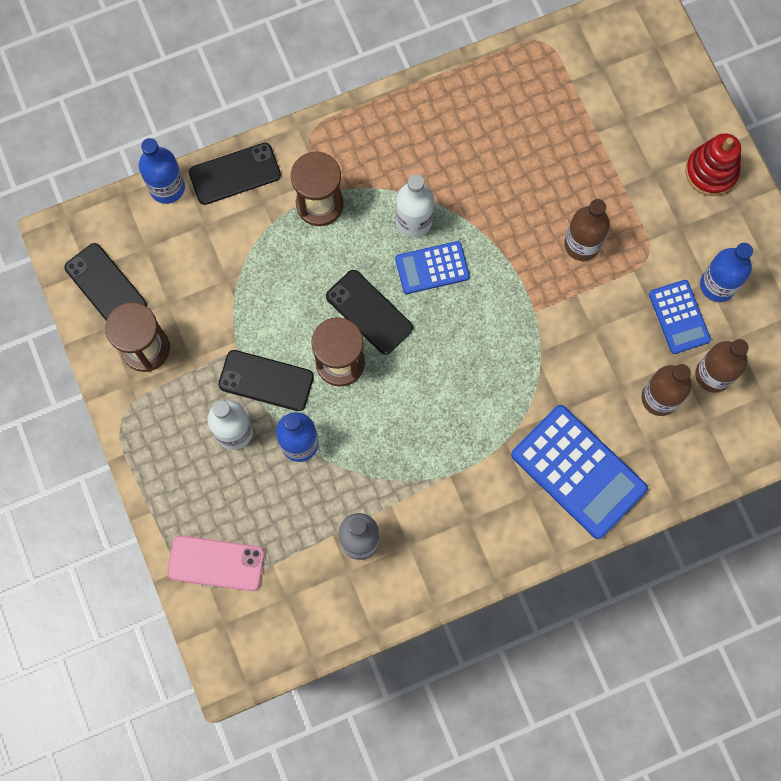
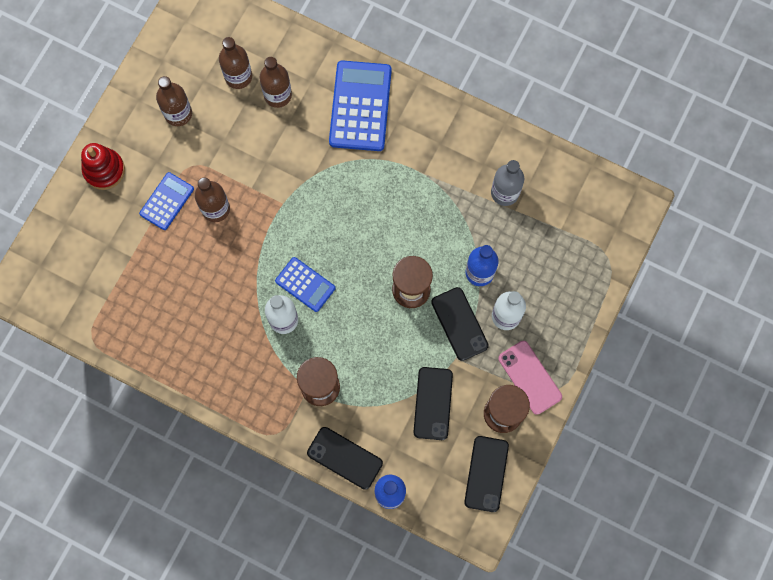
camera: 130 degrees left, 0 degrees up
pink phone [167,536,265,591] -> pink phone moved to [498,341,562,415]
black phone [326,270,413,355] -> black phone moved to [413,367,453,440]
blue calculator [649,280,711,354] -> blue calculator moved to [139,172,194,230]
blue bottle [700,243,753,302] -> brown bottle [156,76,192,126]

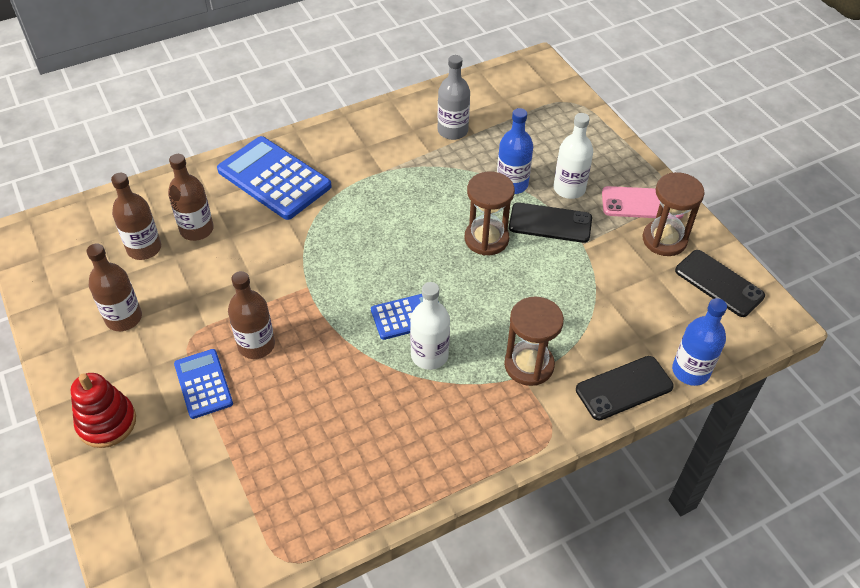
camera: 55 degrees left, 25 degrees down
black phone [413,367,453,440] -> none

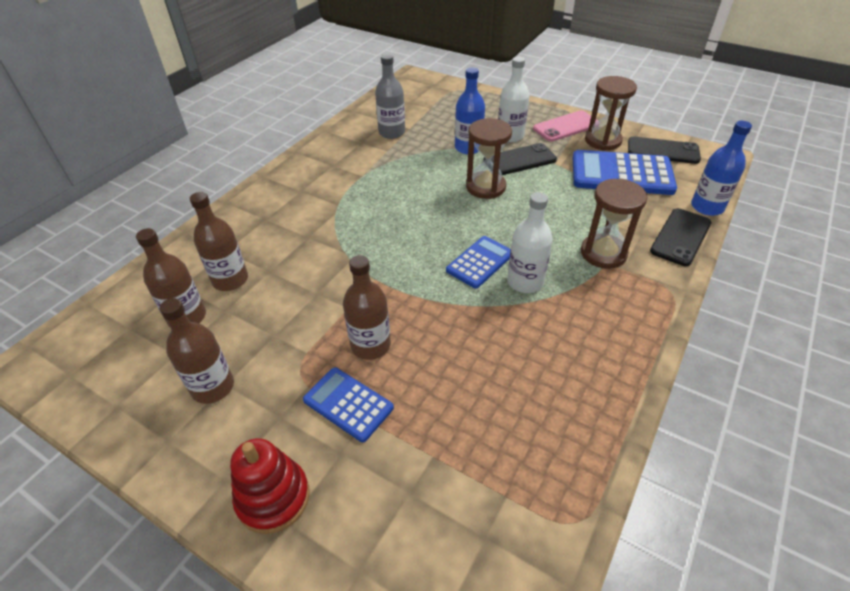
camera: 30 degrees left, 5 degrees down
blue calculator [217,136,332,220] -> blue calculator moved to [573,150,677,195]

